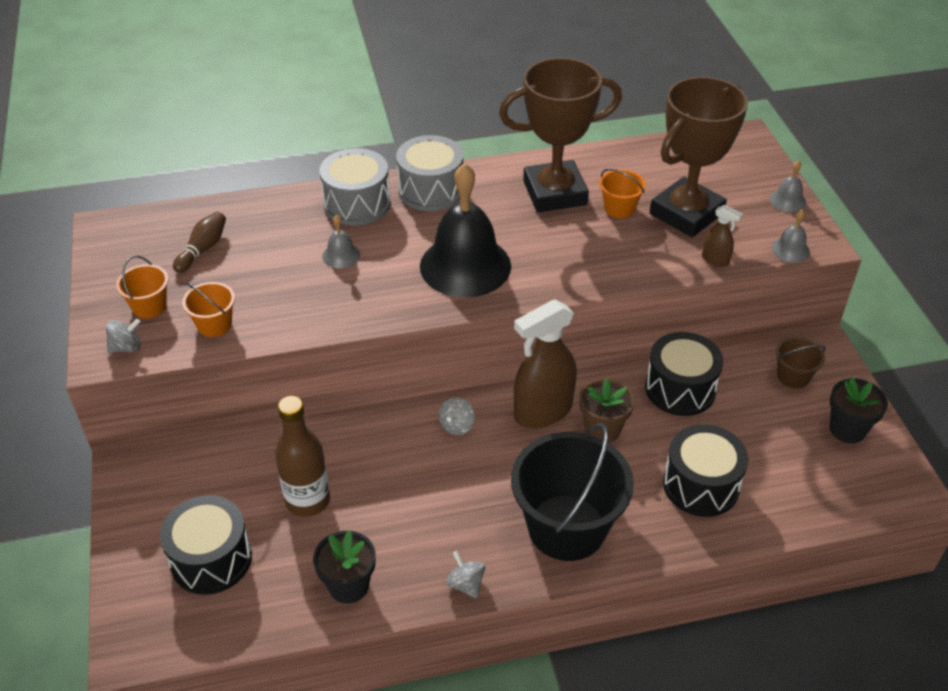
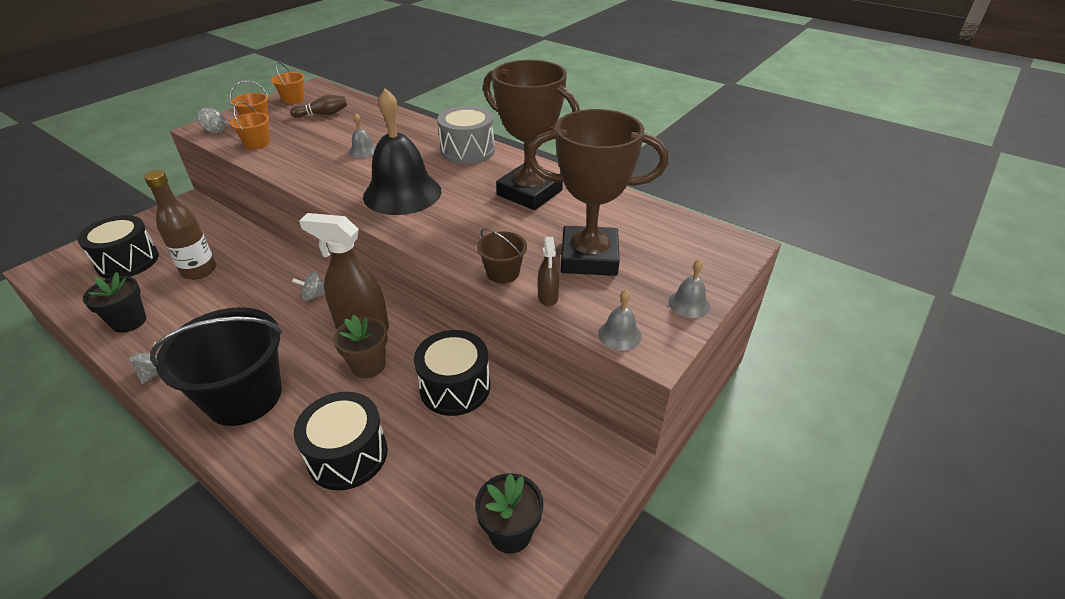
camera: 50 degrees right, 5 degrees down
grey drum [320,148,391,226] -> none
orange bucket [599,169,646,218] -> orange bucket moved to [271,62,305,104]
brown bucket [776,337,826,389] -> brown bucket moved to [477,228,527,283]

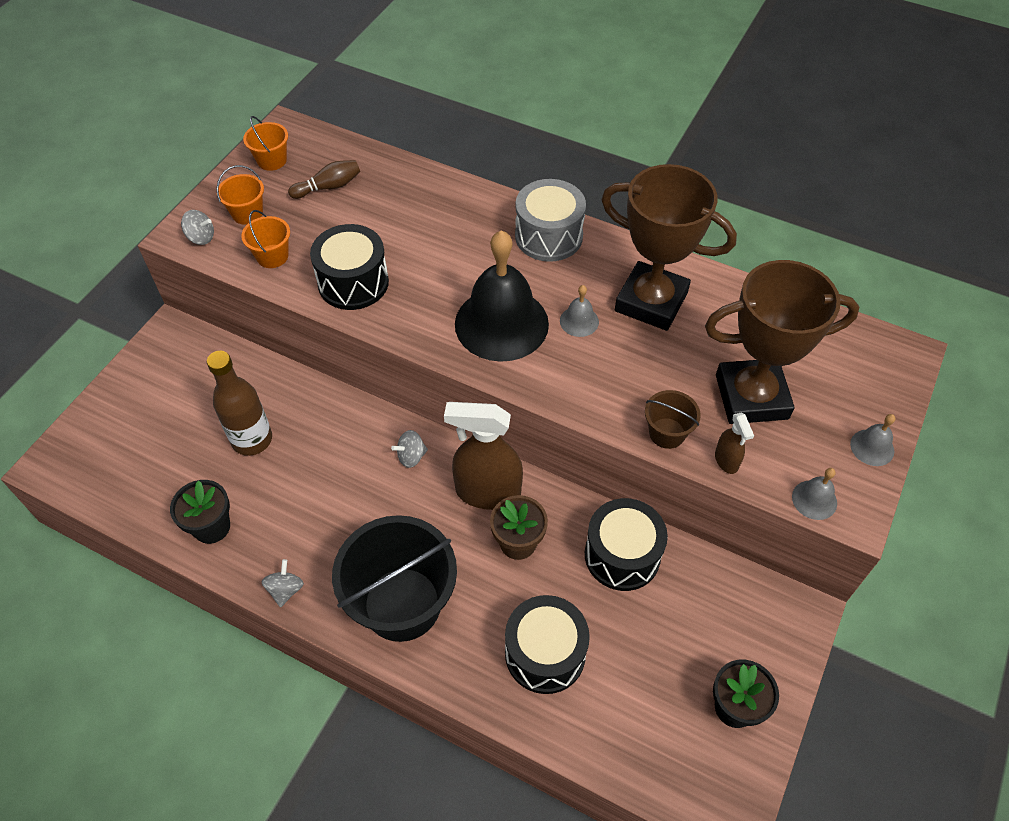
camera: 10 degrees left, 15 degrees up
black drum [77,215,159,279] -> black drum moved to [310,224,389,310]
grey bell [349,113,376,158] -> grey bell moved to [560,285,599,337]

